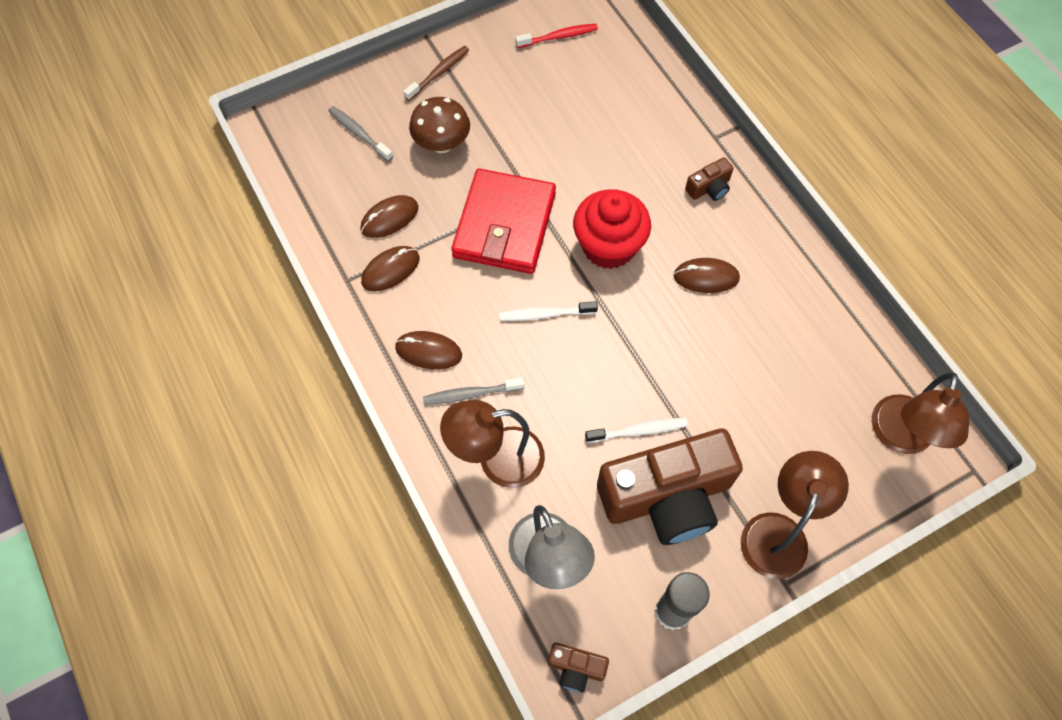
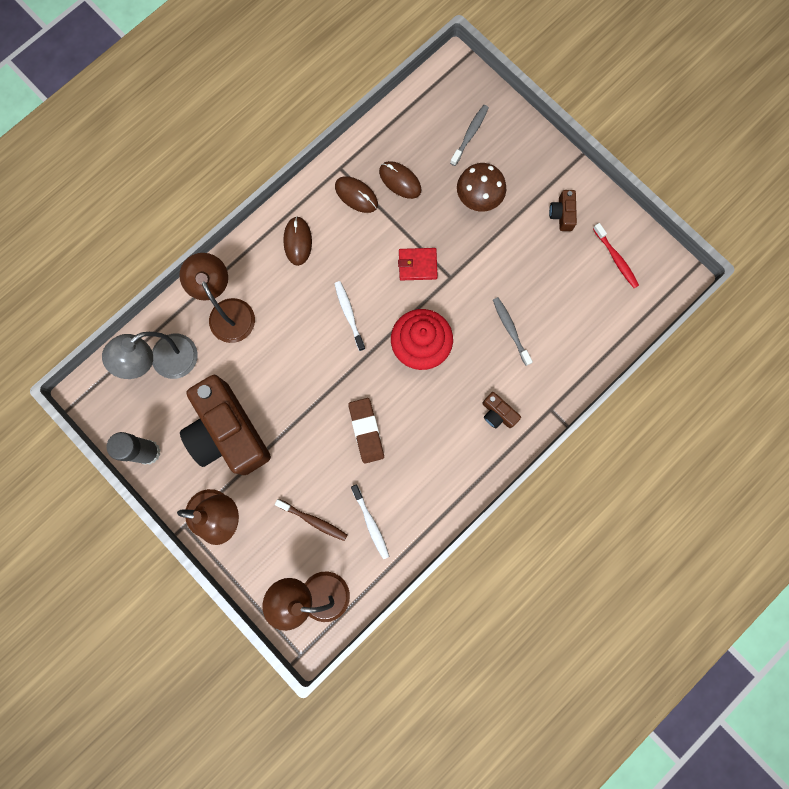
camera: 75 degrees right, 15 degrees up
brown toothbrush [403,46,469,101] -> brown toothbrush moved to [275,499,347,541]
grey toothbrush [423,377,525,405] -> grey toothbrush moved to [493,297,533,366]
red wallet [451,169,556,274] -> red wallet [398,248,438,280], size x0.48
brown camera [548,643,609,692] -> brown camera moved to [549,190,577,231]
white toothbrush [585,418,688,443] -> white toothbrush moved to [351,485,390,559]
brown mouse [673,258,740,293] -> none
none -> brown eraser [348,398,384,464]

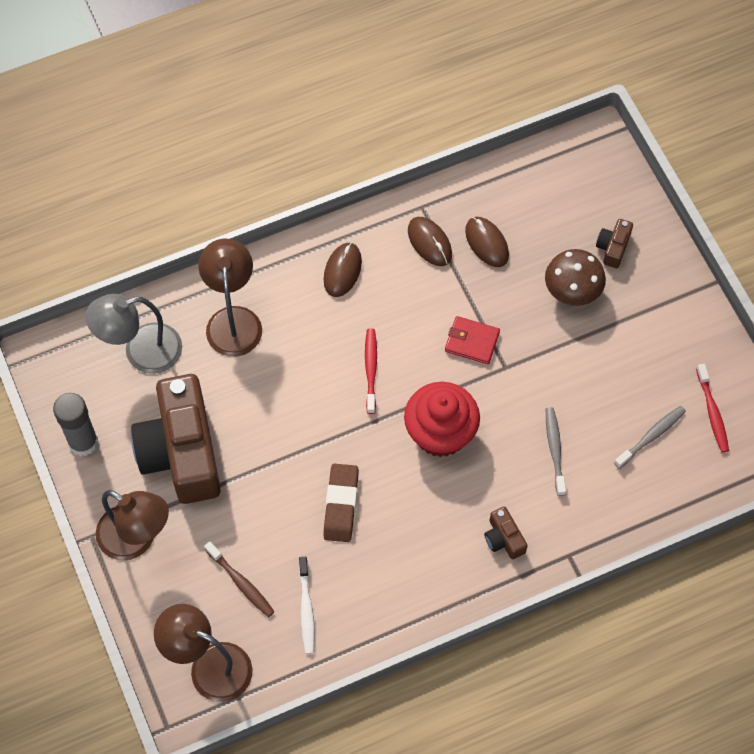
camera: 20 degrees right, 15 degrees down
white toothbrush [334,281,365,351] -> red toothbrush [365,328,377,414]
grey toothbrush [450,105,489,166] -> grey toothbrush moved to [614,406,686,469]
brown camera [549,190,577,231] -> brown camera moved to [596,219,633,268]

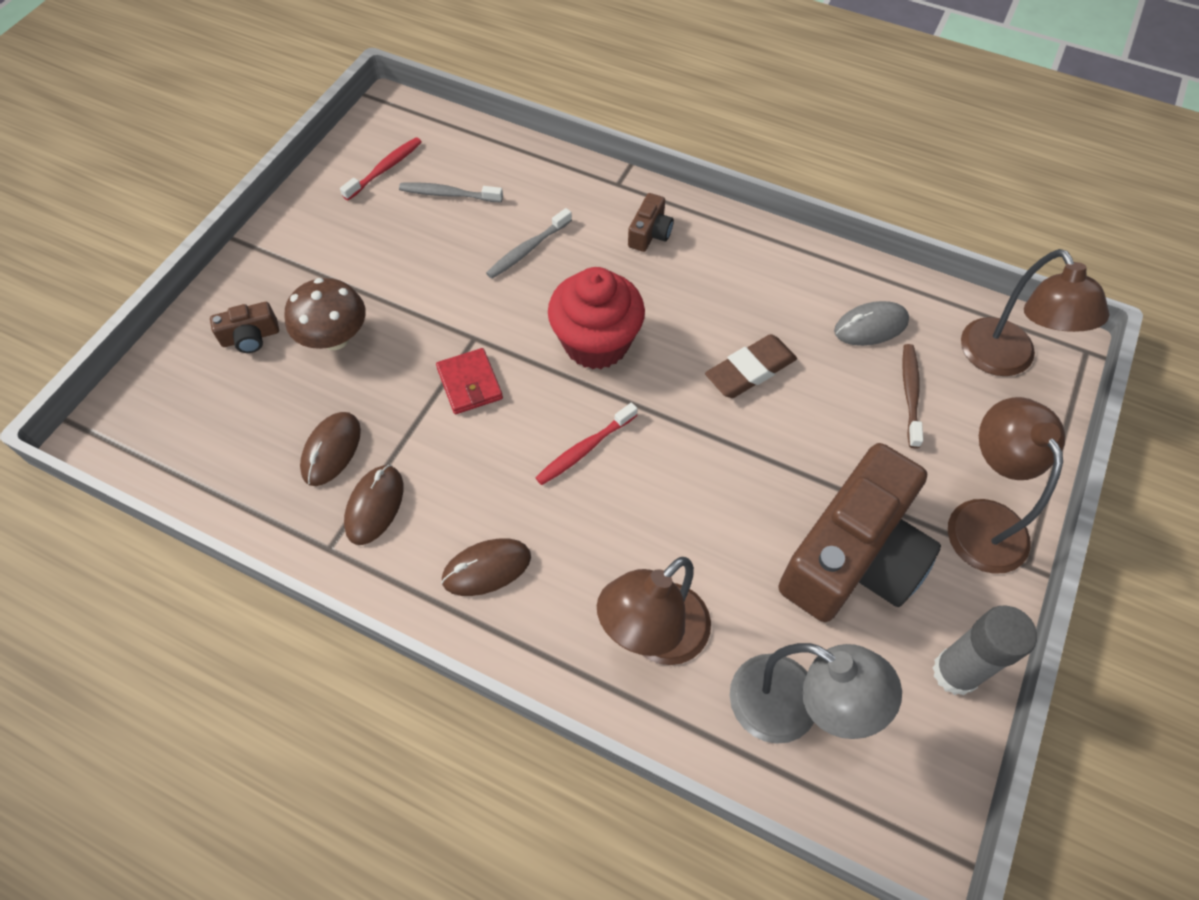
camera: 130 degrees left, 5 degrees down
white toothbrush [299,557,315,654] -> grey mouse [834,301,909,346]

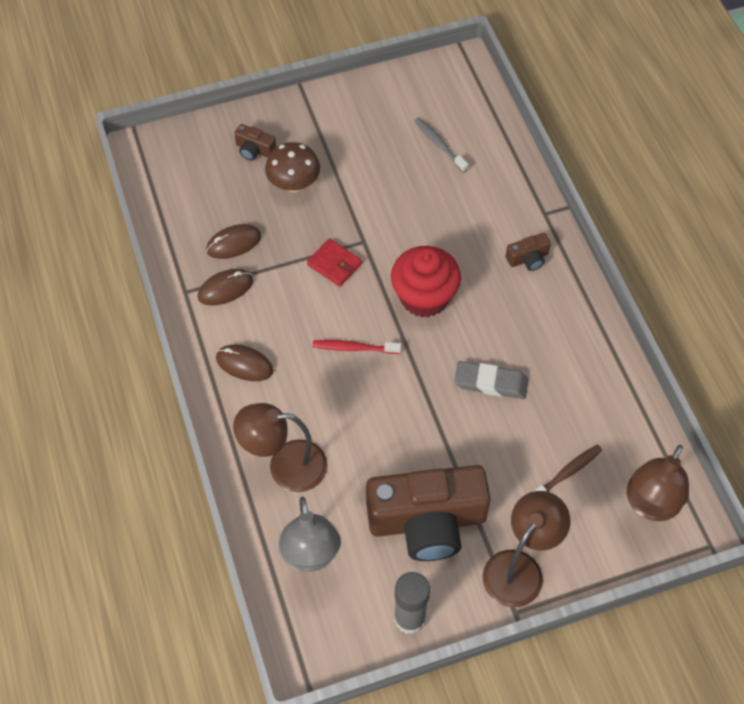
camera: 45 degrees right, 0 degrees up
red toothbrush [340,137,422,200] -> none
red wallet [436,348,503,414] -> red wallet turned 75 degrees counterclockwise [307,238,362,287]
grey toothbrush [486,208,572,279] -> none
brown eraser [705,334,797,398] -> grey eraser [454,361,529,399]
grey mouse [834,301,909,346] -> none

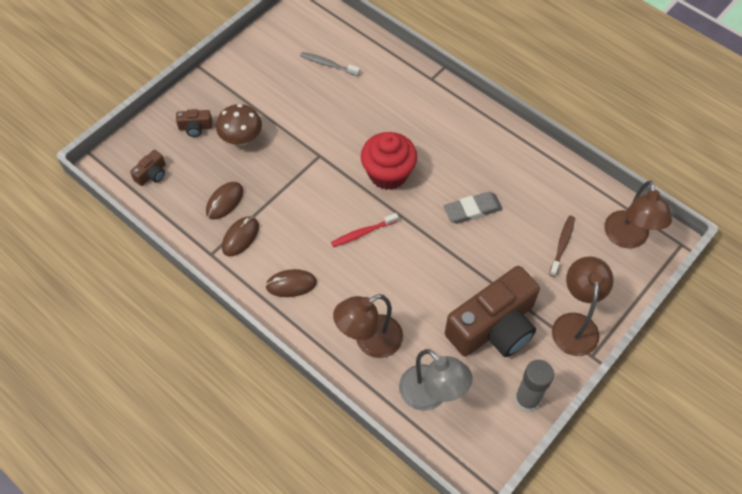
camera: 30 degrees left, 0 degrees up
red wallet [307,238,362,287] -> none
brown camera [506,233,551,271] -> brown camera moved to [130,150,165,186]

